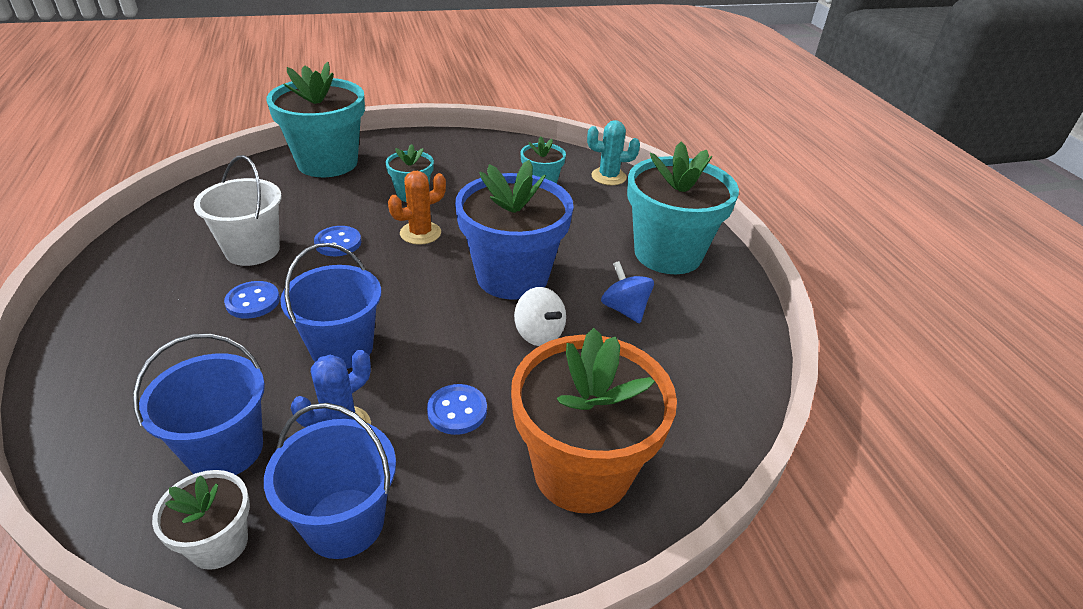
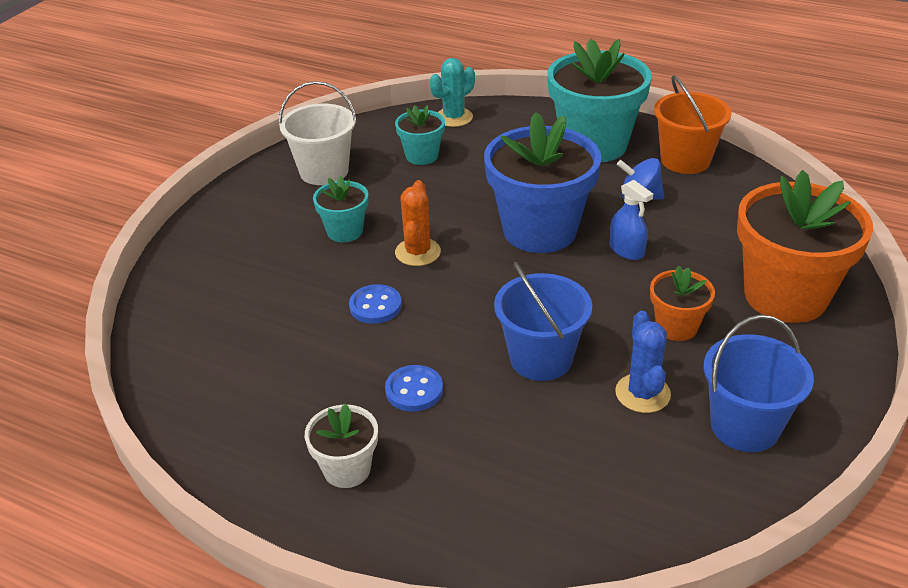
camera: 45 degrees left, 0 degrees up
blue bucket [133,334,265,475] -> none
white flower pot [152,470,250,570] -> white flower pot moved to [305,404,378,488]
white bucket [194,155,282,266] -> white bucket moved to [279,81,357,185]
turquoise flower pot [266,62,365,177] -> none
blue button [427,384,487,435] -> orange flower pot [650,265,715,341]
white spinning top [514,287,566,346] -> blue spray bottle [610,180,653,260]
none -> orange bucket [654,75,732,174]

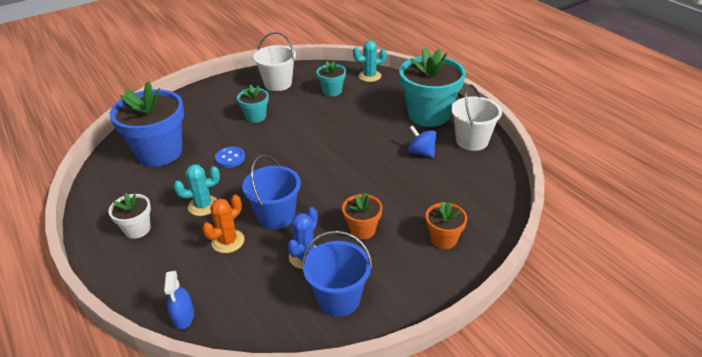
camera: 30 degrees right, 0 degrees up
blue button [385,365,443,412] -> turquoise cactus [174,164,220,216]
orange cactus [395,180,441,266] -> orange cactus moved to [202,195,245,253]
blue flower pot [484,112,602,253] -> blue flower pot moved to [110,81,184,167]
blue spray bottle [610,180,653,260] -> blue spray bottle moved to [164,271,194,330]
orange bucket [654,75,732,174] -> white bucket [451,84,502,151]
orange flower pot [737,170,873,323] -> orange flower pot [426,201,467,249], size x0.49

